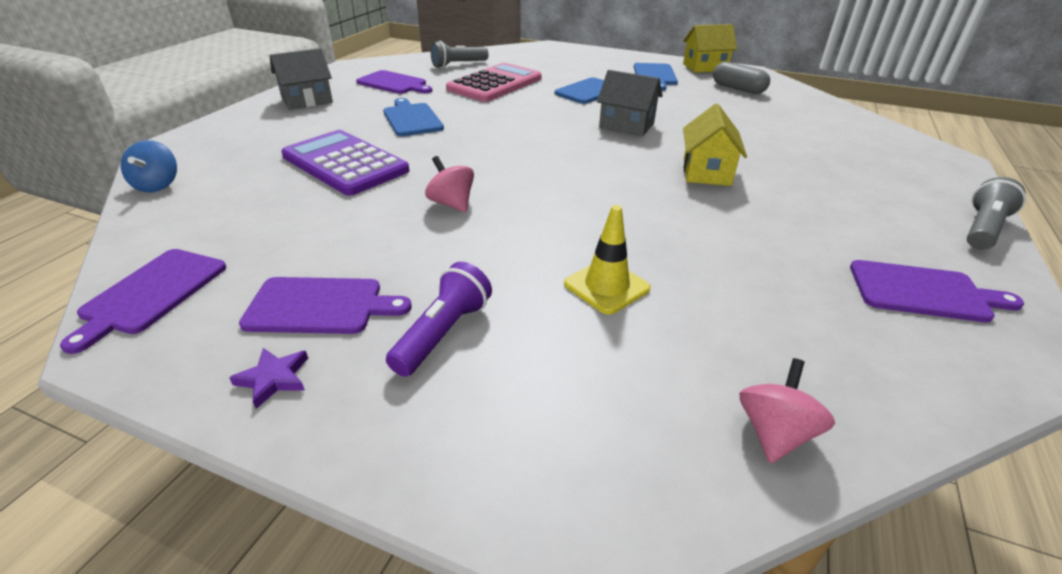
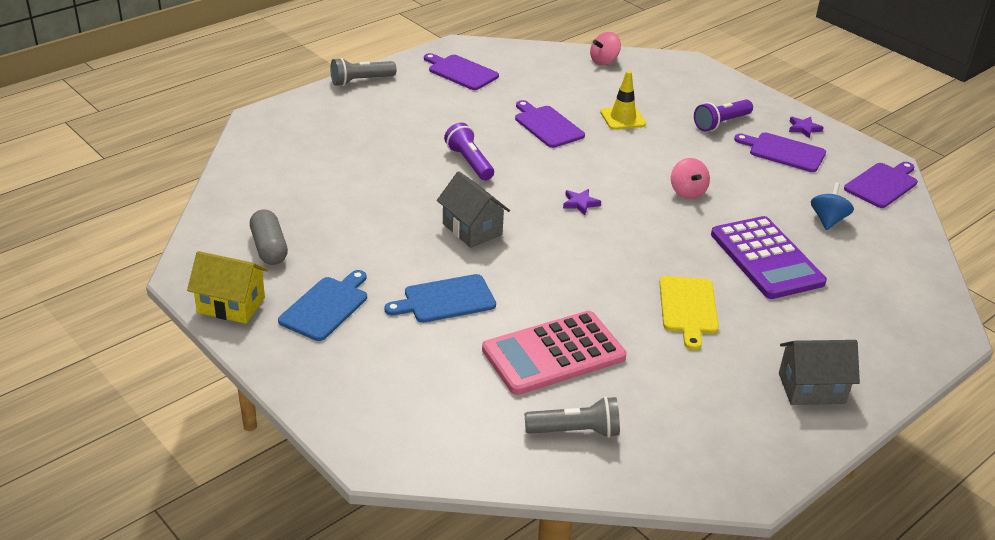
camera: 155 degrees left, 0 degrees up
blue spinning top [121,140,177,192] -> blue spinning top moved to [811,182,854,230]
purple cutting board [356,70,432,94] -> purple cutting board moved to [515,100,585,148]
blue cutting board [383,98,444,136] -> yellow cutting board [659,276,719,350]
yellow house [683,103,747,186] -> purple flashlight [444,123,494,180]
none -> purple star [563,189,601,215]

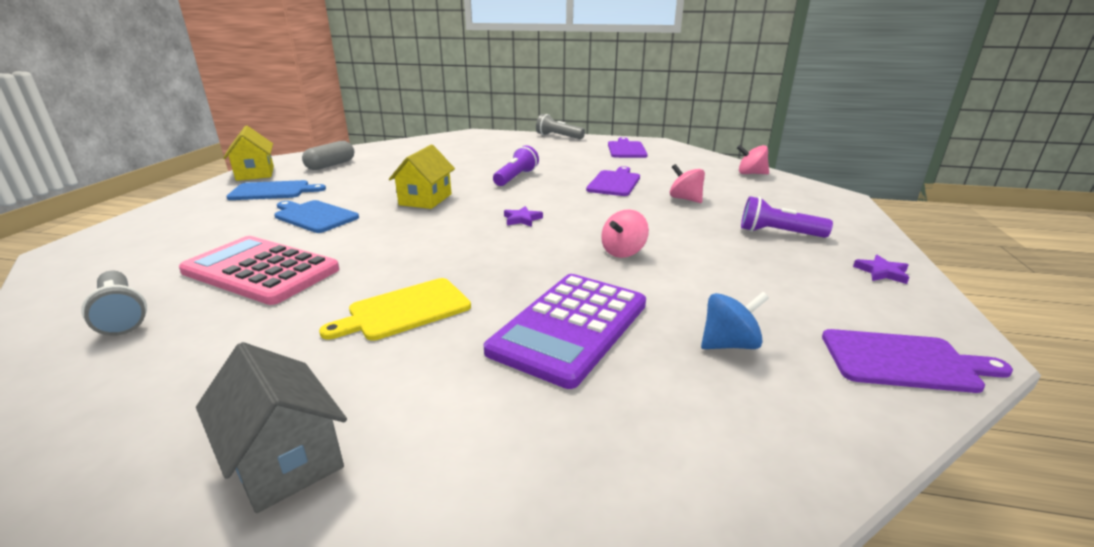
camera: 55 degrees right, 10 degrees down
grey house [437,171,510,248] -> yellow house [389,145,455,209]
yellow traffic cone [600,71,646,130] -> pink spinning top [670,164,705,203]
purple cutting board [734,132,826,172] -> none

